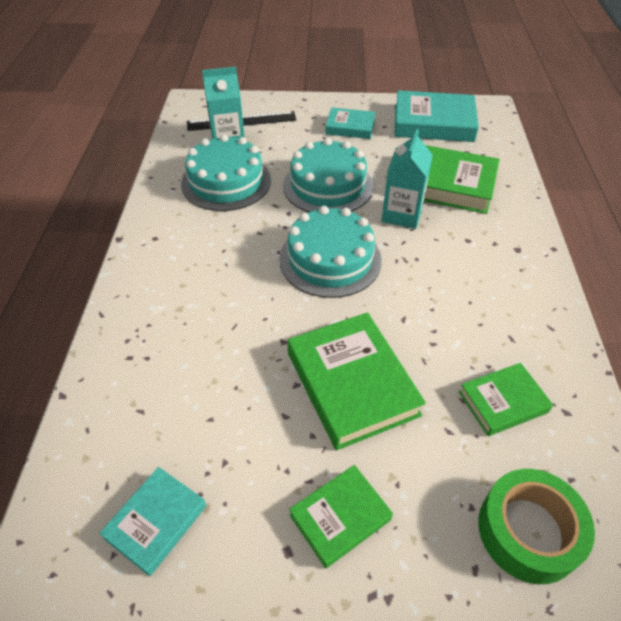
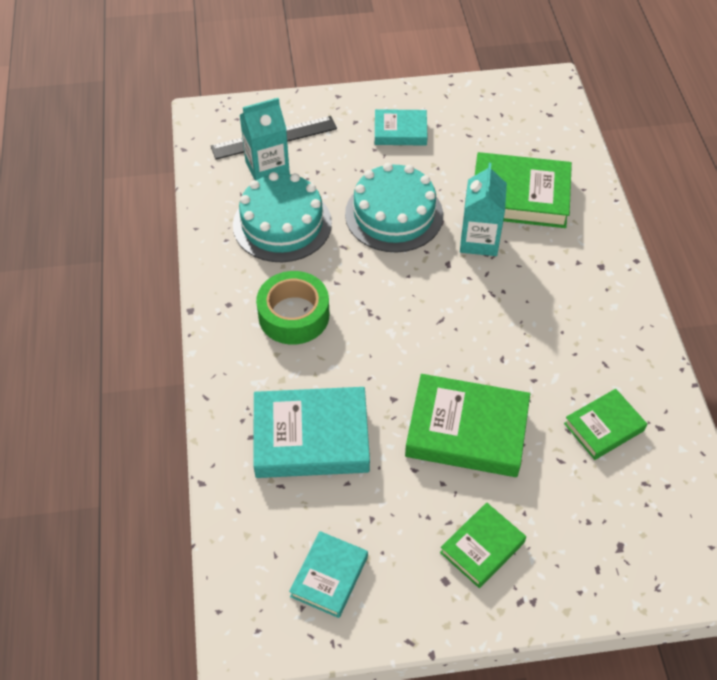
camera: 10 degrees left, 5 degrees up
turquoise cake [279,206,382,298] -> none
green book [287,312,426,450] -> green book turned 45 degrees counterclockwise [405,374,530,477]
turquoise book [394,90,479,142] -> turquoise book moved to [253,387,370,478]
green tape [478,469,595,584] -> green tape moved to [256,271,329,345]

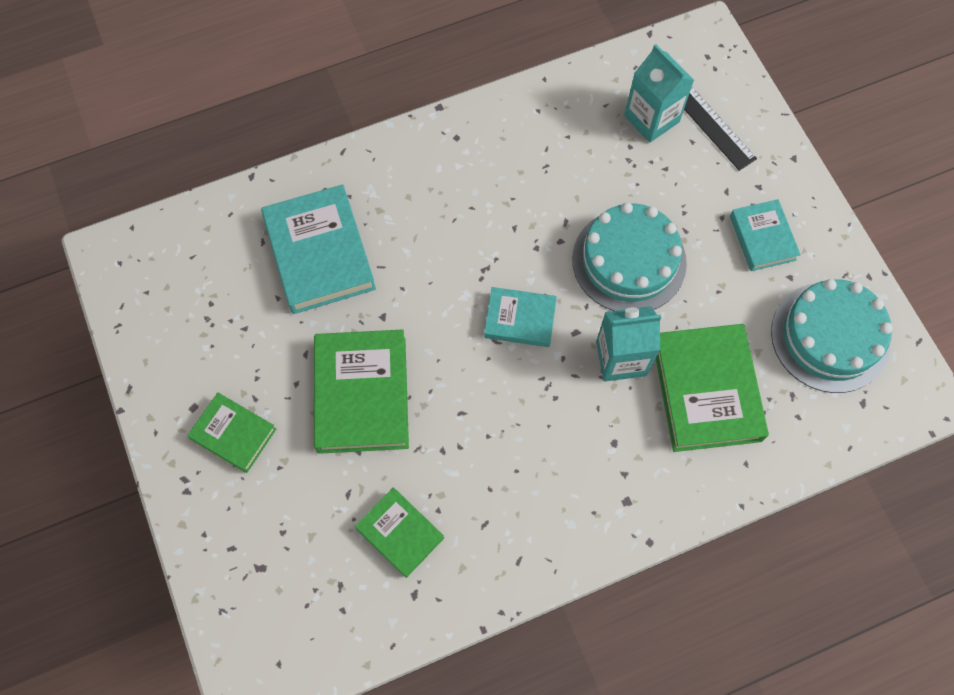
camera: 75 degrees right, 15 degrees up
turquoise cake [233,172,332,262] -> turquoise cake moved to [771,279,893,393]
green tape [256,271,329,345] -> none
turquoise book [289,531,368,618] -> turquoise book moved to [484,287,557,347]

